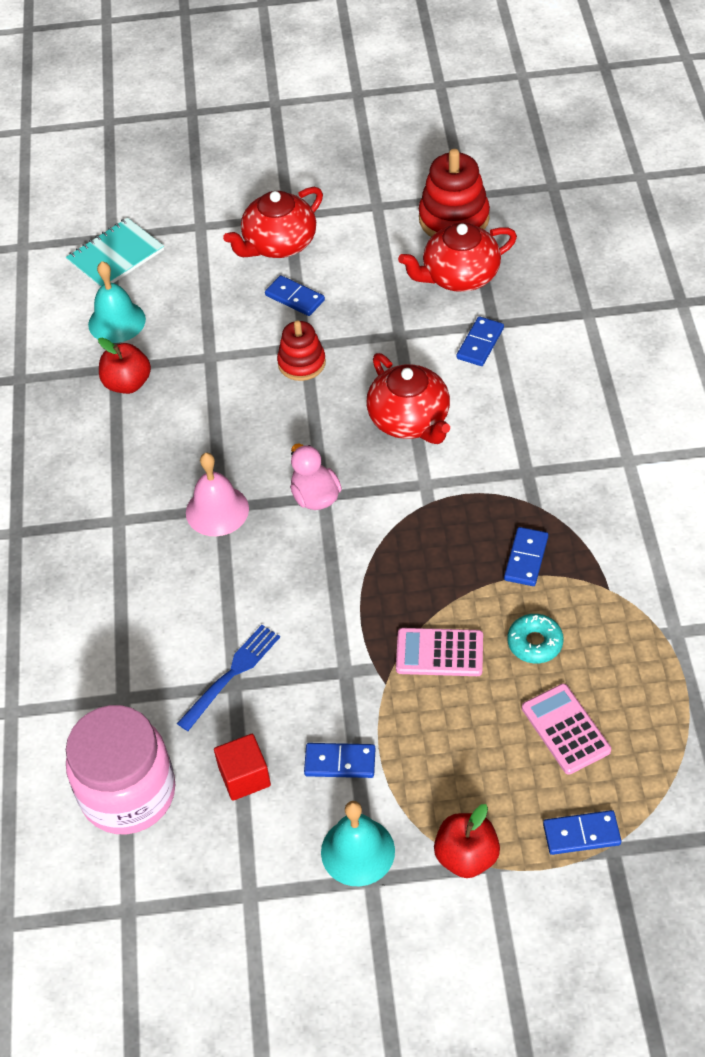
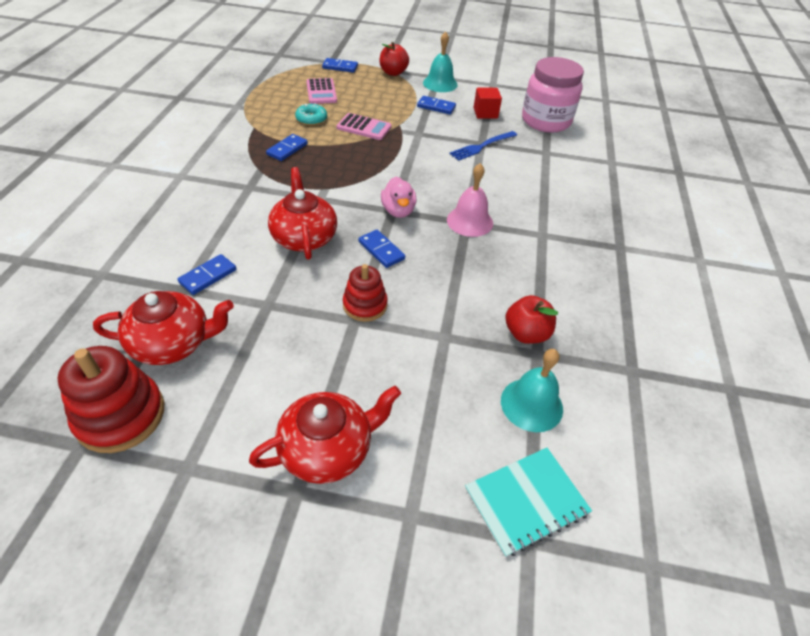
camera: 170 degrees left, 5 degrees down
blue domino [265,275,325,316] -> blue domino moved to [358,230,405,268]

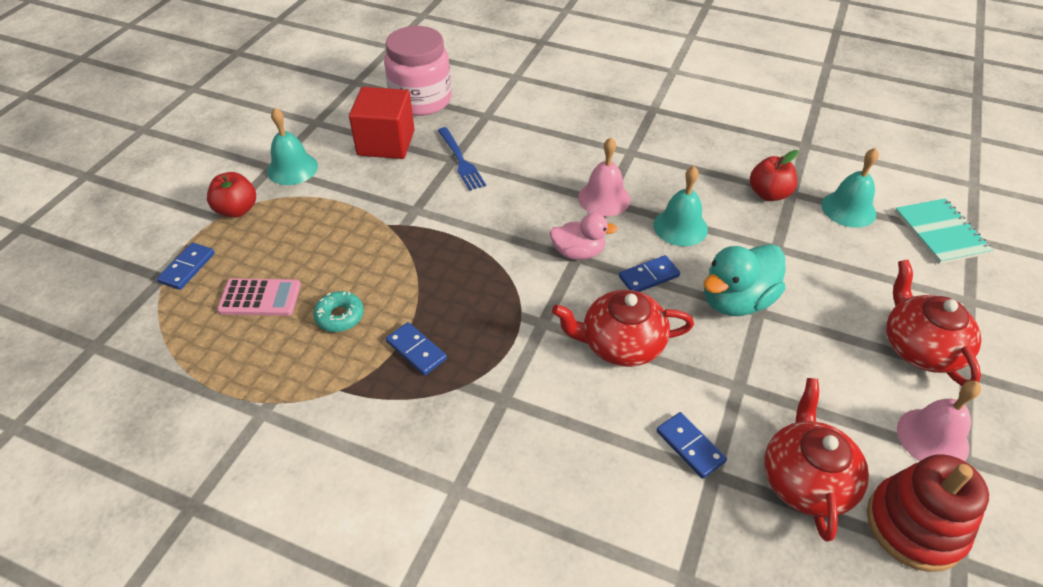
camera: 75 degrees left, 0 degrees up
pink calculator [336,113,392,140] -> none
red stacking toy [343,264,388,322] -> turquoise duck [703,244,785,316]
blue domino [417,96,456,114] -> none
red cube [474,88,502,119] -> red cube [349,87,415,159], size x1.72
none -> turquoise bell [653,166,708,246]
none -> pink bell [897,381,981,461]

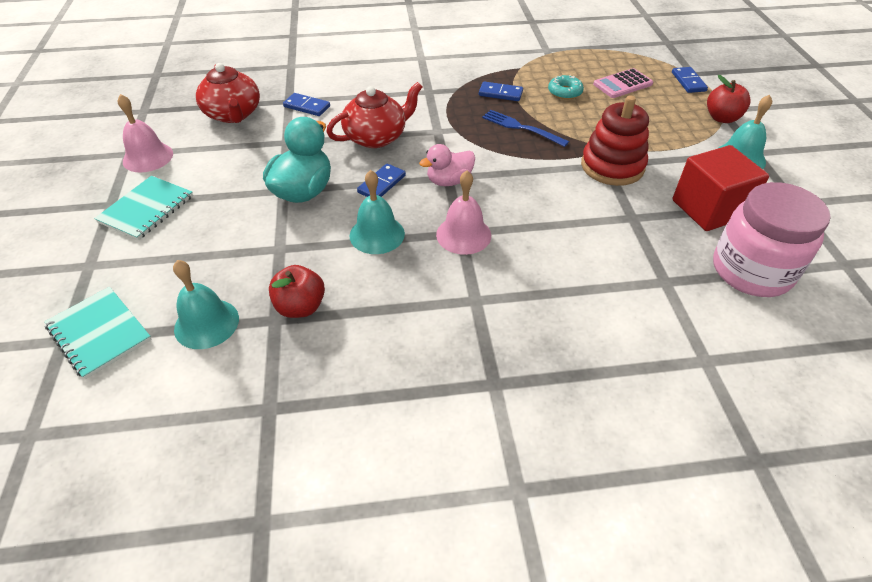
camera: 150 degrees right, 0 degrees up
blue fork [438,127,486,191] -> blue fork moved to [482,110,569,147]
red stacking toy [867,454,989,572] -> red stacking toy moved to [581,95,649,186]
red teapot [886,260,981,386] -> turquoise notebook [94,176,193,240]

